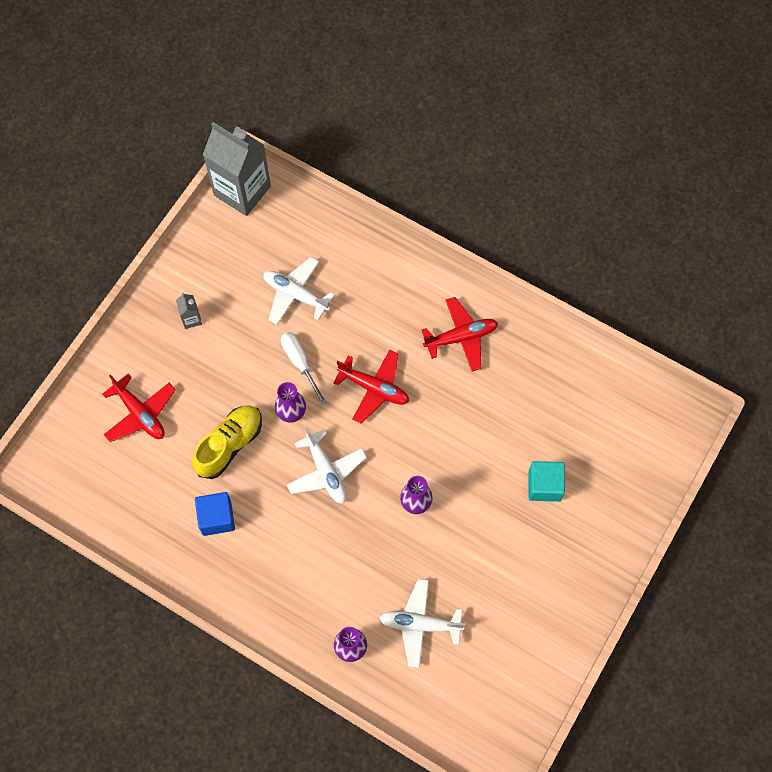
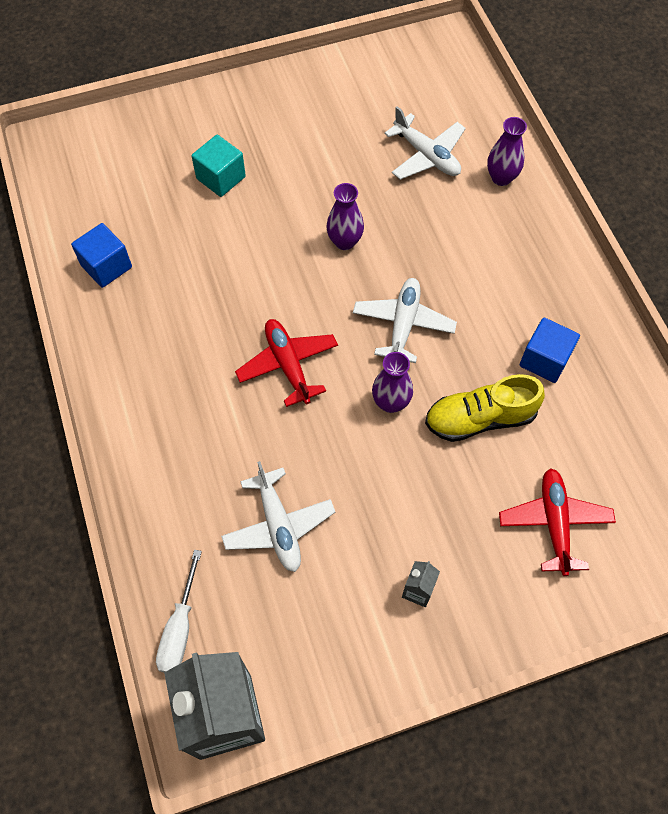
camera: 140 degrees left, 5 degrees down
white screwdriver [281,332,327,405] -> white screwdriver moved to [156,550,202,673]
red plane [422,297,498,372] -> none
none -> blue cube [71,223,132,288]

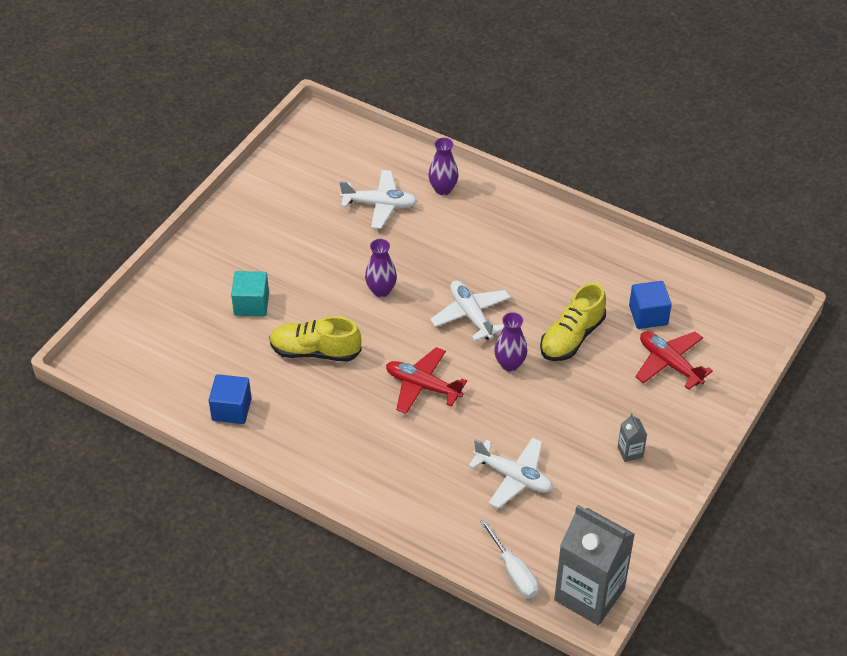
camera: 40 degrees left, 15 degrees down
blue cube [520,318,580,383] -> blue cube moved to [629,281,672,329]
none -> yellow shoe [269,316,362,362]

